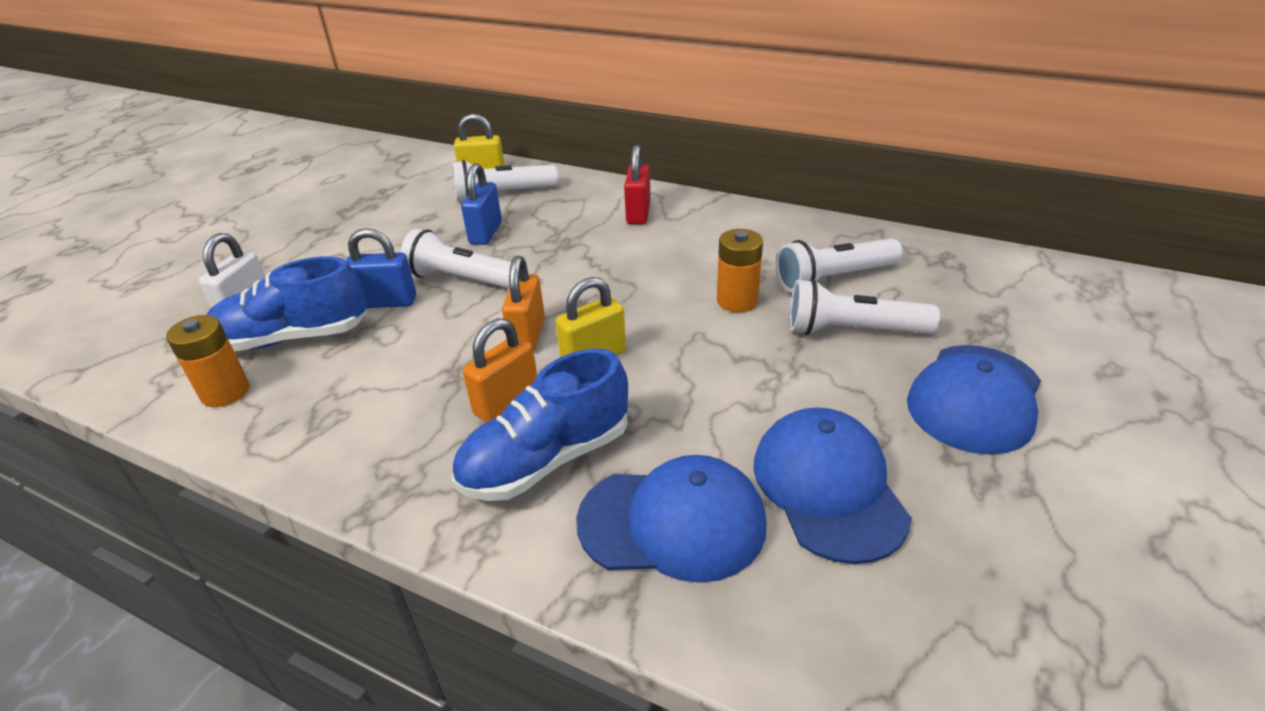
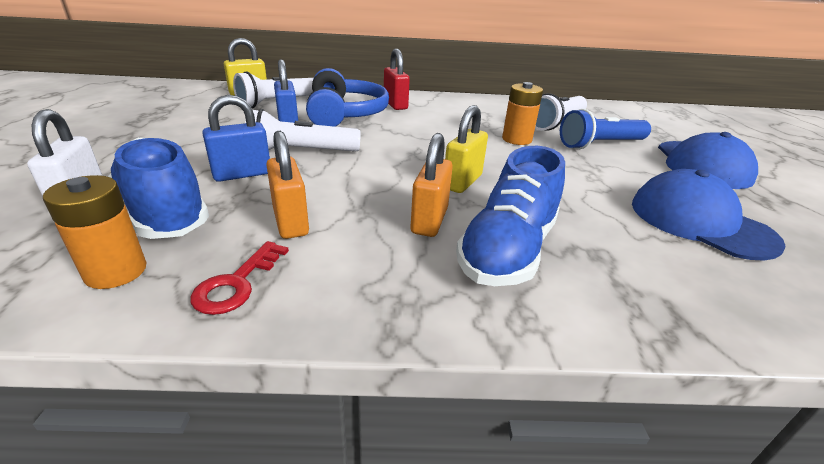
camera: 30 degrees left, 5 degrees down
blue shoe [206,256,367,351] -> blue shoe turned 90 degrees clockwise [107,137,209,239]
orange padlock [502,256,545,351] -> orange padlock moved to [266,131,309,239]
blue cap [576,455,766,583] -> none
white flashlight [789,279,940,335] -> blue flashlight [560,109,651,149]
none -> red key [190,241,289,315]
none -> blue headphones [306,68,389,127]

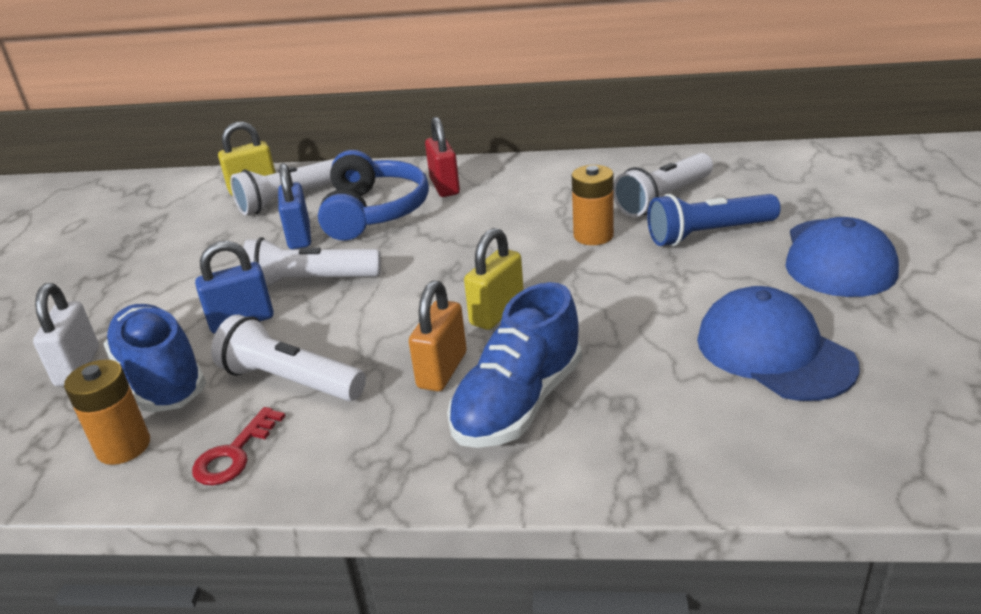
camera: 10 degrees right, 0 degrees up
orange padlock [266,131,309,239] -> white flashlight [211,315,366,401]

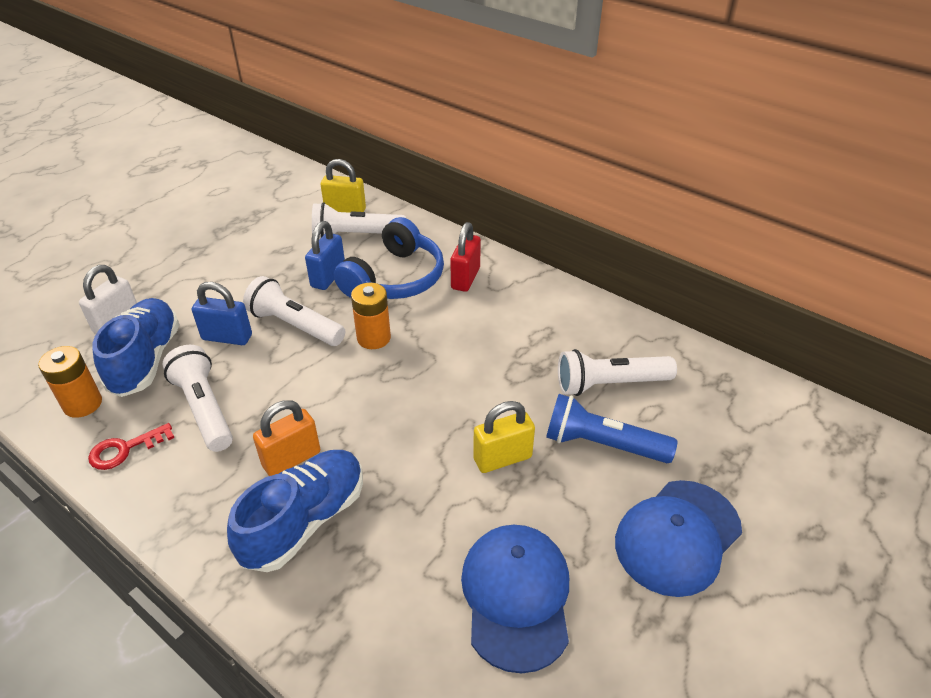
camera: 30 degrees right, 10 degrees up
blue shoe [447,282,582,448] -> blue shoe turned 150 degrees clockwise [227,450,363,572]
yellow padlock [464,228,524,330] -> yellow padlock moved to [473,401,535,473]
orange battery [572,165,614,245] -> orange battery moved to [351,283,391,349]

